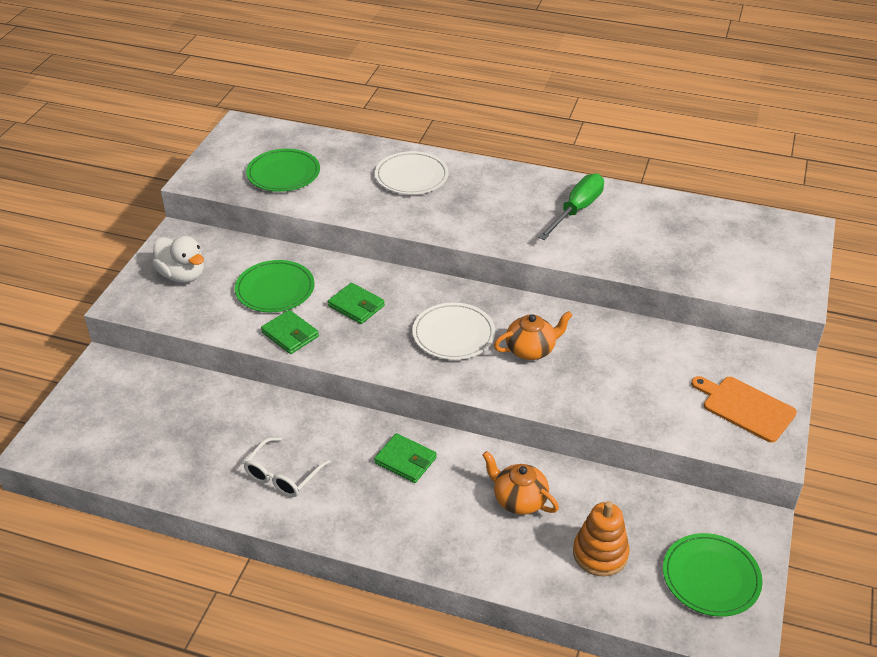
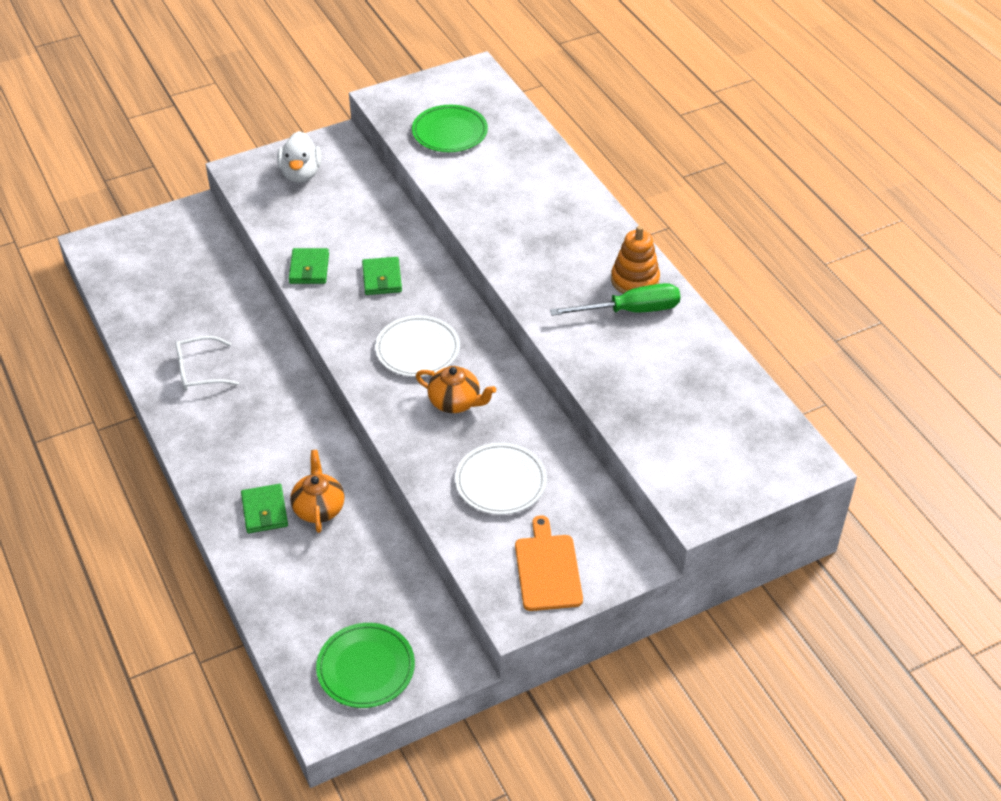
camera: 45 degrees right, 5 degrees up
green plate [235,260,315,312] -> none
green wallet [374,433,437,483] -> green wallet moved to [241,484,288,533]
white plate [375,151,449,195] -> white plate moved to [455,443,547,515]
orange stacking toy [573,501,630,577] -> orange stacking toy moved to [611,226,660,294]

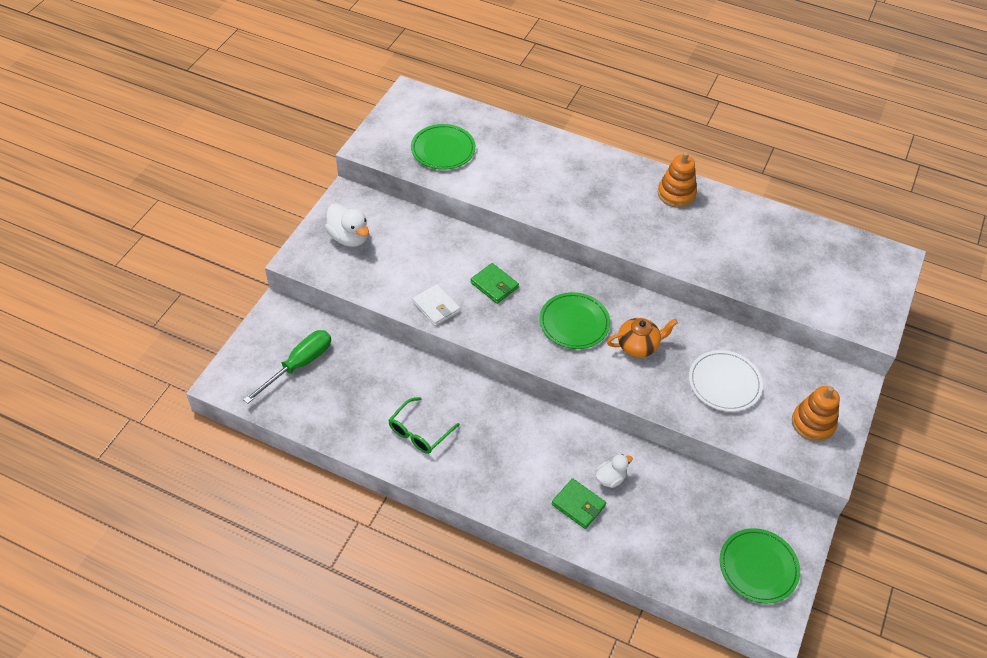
camera: 40 degrees left, 5 degrees up
white glasses [175,336,239,391] -> green glasses [389,397,460,454]
green wallet [289,248,329,284] -> white wallet [412,284,460,326]
orange teapot [290,450,345,533] -> white duck [596,454,633,488]
white plate [375,315,460,377] -> green plate [540,292,610,349]
orange cutting board [515,515,583,611] -> orange stacking toy [792,386,840,442]
green screwdriver [550,283,681,316] -> green screwdriver moved to [243,330,331,404]

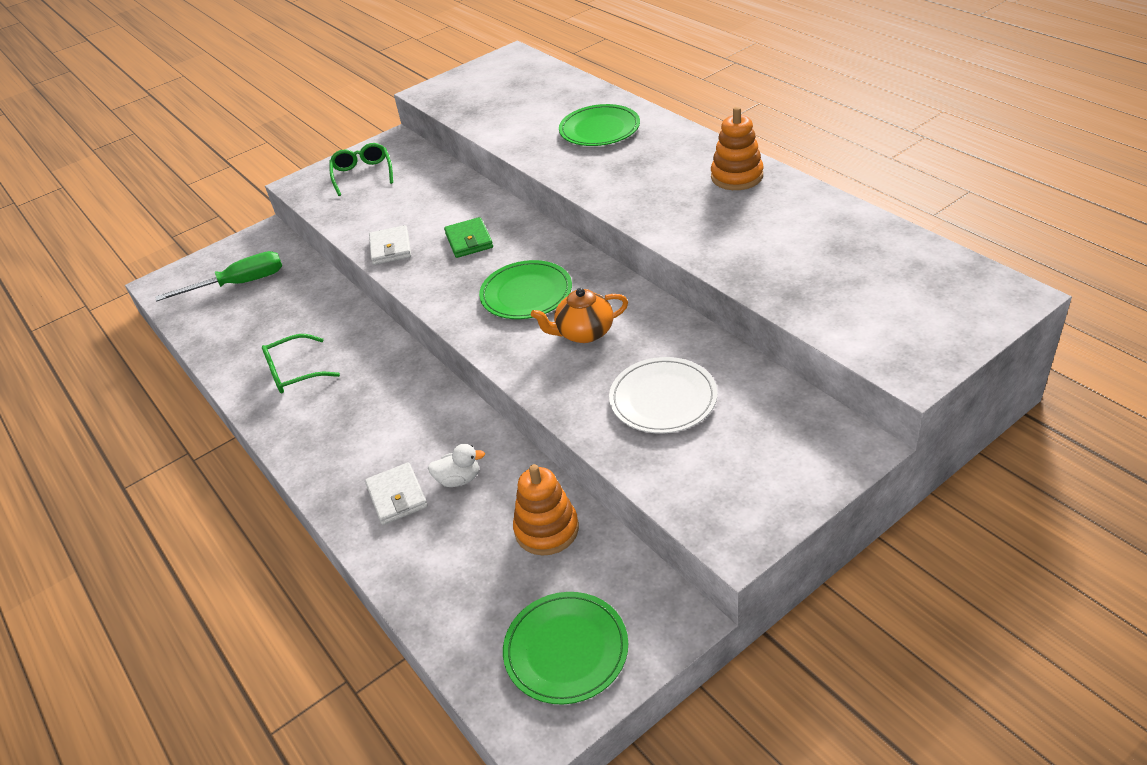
camera: 35 degrees right, 10 degrees down
white duck [325,203,369,247] -> green glasses [329,143,393,196]
green plate [411,124,476,170] -> green plate moved to [559,104,640,146]
green wallet [552,478,606,529] -> white wallet [365,462,428,525]
orange teapot [607,318,678,357] -> orange teapot turned 150 degrees clockwise [531,288,628,343]
orange stacking toy [792,386,840,442] -> orange stacking toy moved to [513,464,579,556]

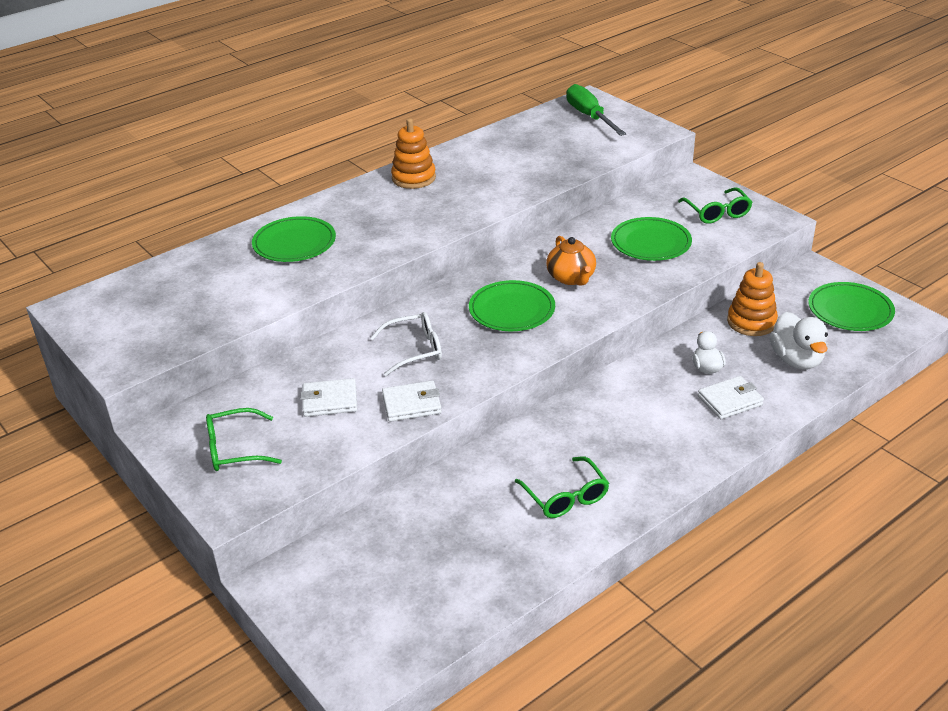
camera: 95 degrees left, 5 degrees down
green screwdriver [155,251,282,301] -> green screwdriver moved to [566,84,626,136]
green wallet [444,217,493,258] -> white glasses [370,312,442,376]
white plate [609,357,717,434] -> green plate [611,217,692,261]
none -> white wallet [301,378,357,417]
none -> green glasses [678,188,753,224]
none -> white duck [769,312,828,370]

